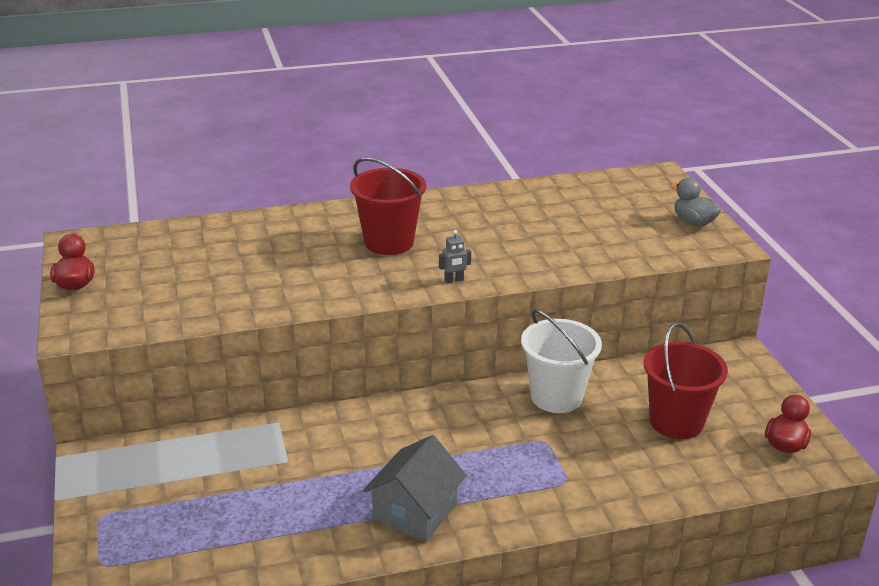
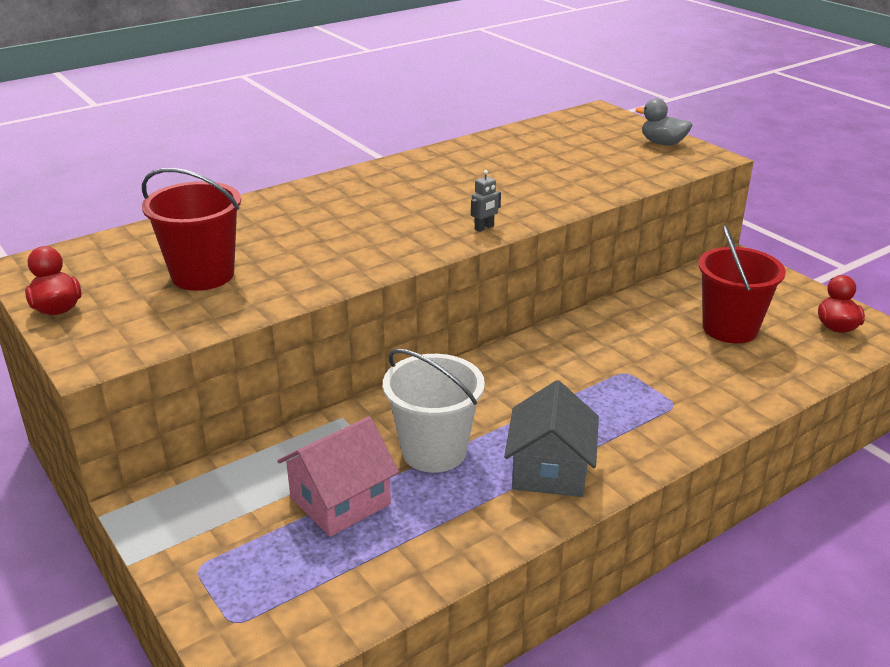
camera: 20 degrees left, 0 degrees up
red bucket [350,157,426,255] -> red bucket moved to [142,168,241,291]
white bucket [521,309,602,413] -> white bucket moved to [383,349,485,473]
none -> pink house [277,416,399,537]

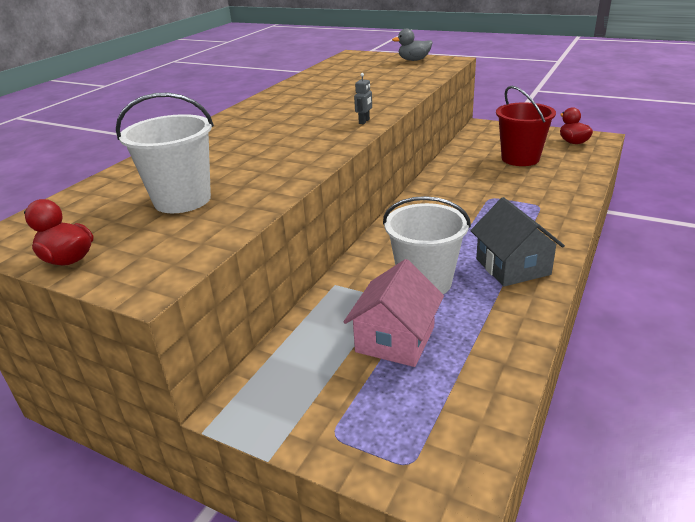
camera: 25 degrees left, 0 degrees up
red bucket [142,168,241,291] -> white bucket [116,93,214,213]

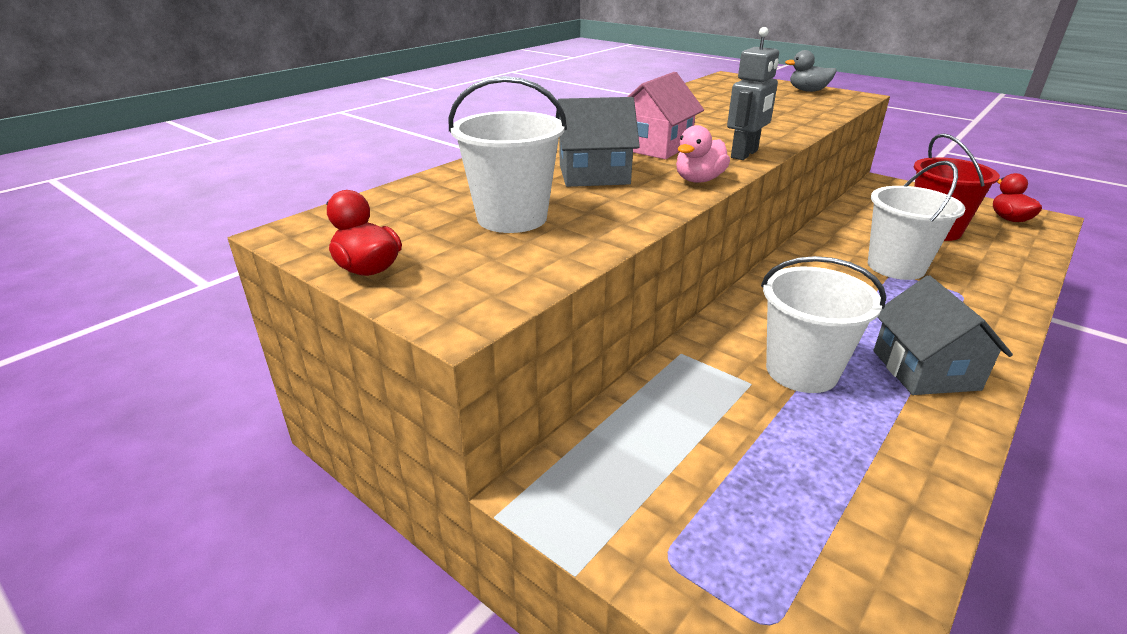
camera: 10 degrees right, 0 degrees up
pink house [344,259,444,367] -> pink house moved to [627,72,704,159]
grey robot [354,73,372,124] -> grey robot [727,27,779,160], size x1.92
none -> grey house [556,97,640,187]
none -> pink duck [676,125,730,183]
none -> white bucket [868,161,965,280]

